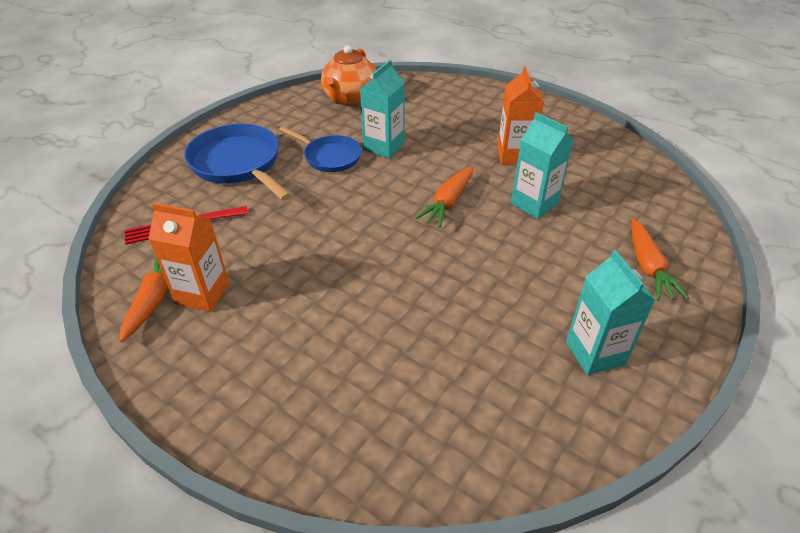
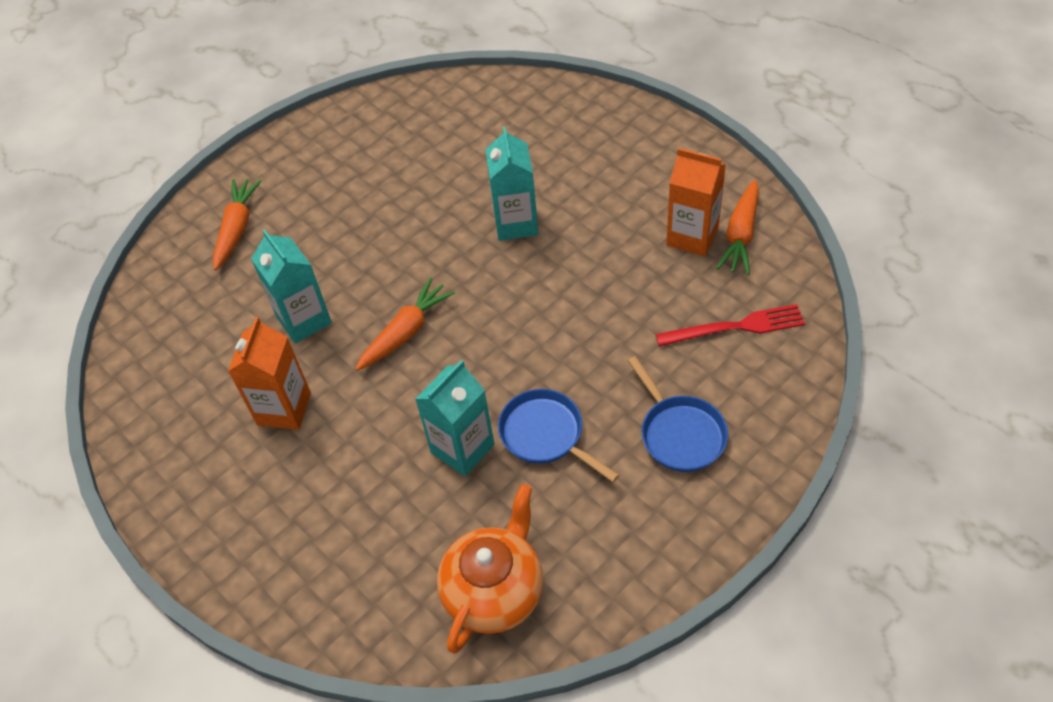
camera: 165 degrees left, 10 degrees up
blue pan [184,123,292,201] -> blue pan [628,356,728,472], size x0.63
turquoise carton [566,250,655,375] -> turquoise carton moved to [485,127,538,241]

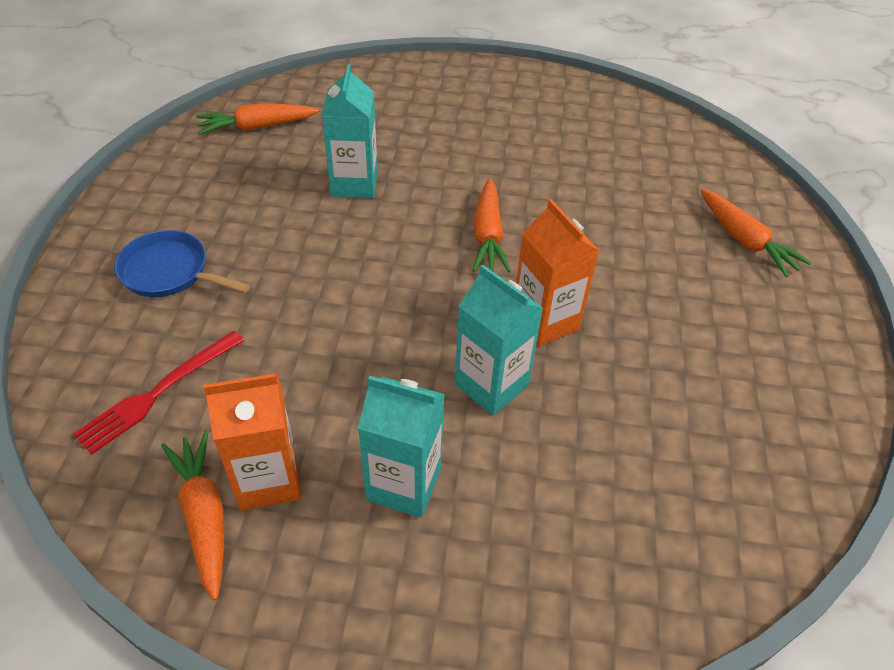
camera: 135 degrees right, 5 degrees down
orange carton [228,317,311,430] -> orange carton moved to [516,199,599,347]
turquoise carton [251,229,332,344] -> turquoise carton moved to [358,376,445,518]
orange teapot [437,484,543,654] -> orange carrot [196,104,319,135]
blue pan [498,389,619,482] -> none

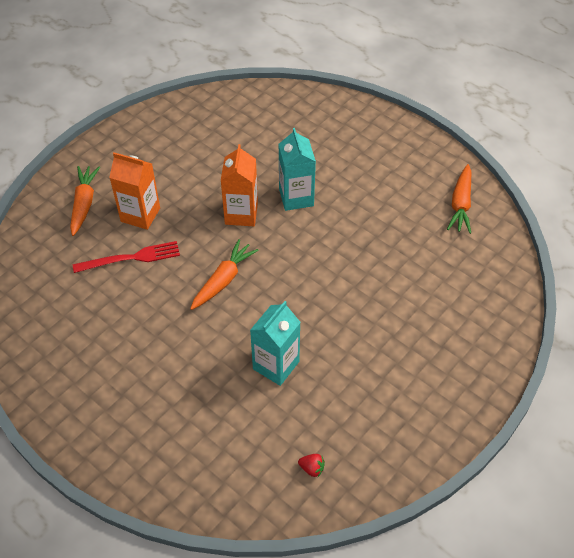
camera: 145 degrees left, 5 degrees up
red fork [73,331,244,455] -> red fork moved to [73,241,180,273]
blue pan [114,230,250,297] -> none
orange carrot [196,104,319,135] -> red strawberry [298,454,325,477]
orange carton [203,374,301,511] -> orange carton moved to [109,152,160,230]
turquoise carton [358,376,445,518] -> none

